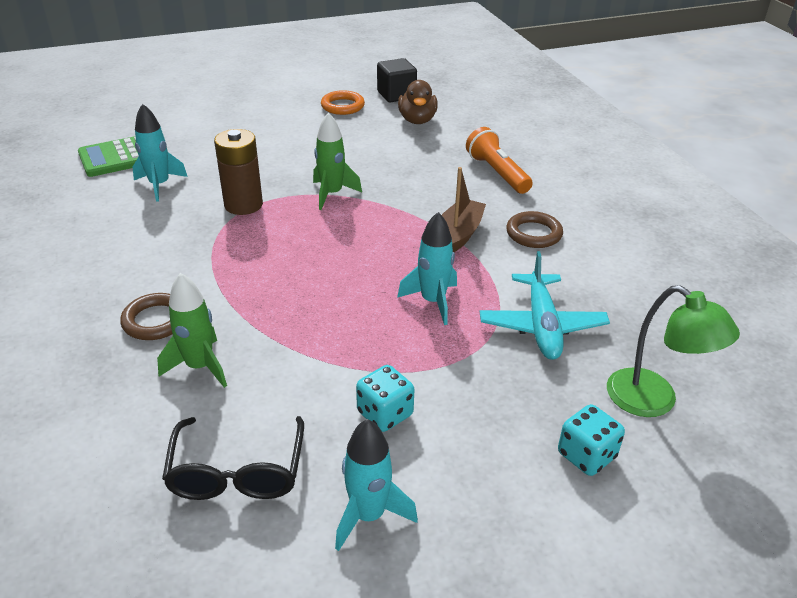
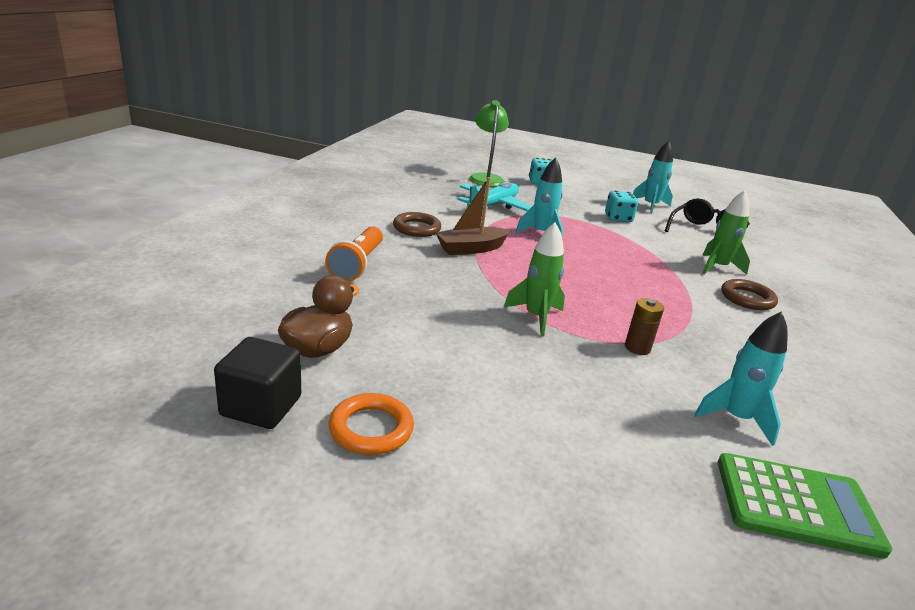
camera: 145 degrees left, 10 degrees down
brown battery [214,129,263,215] -> brown battery [625,298,664,355], size x0.57

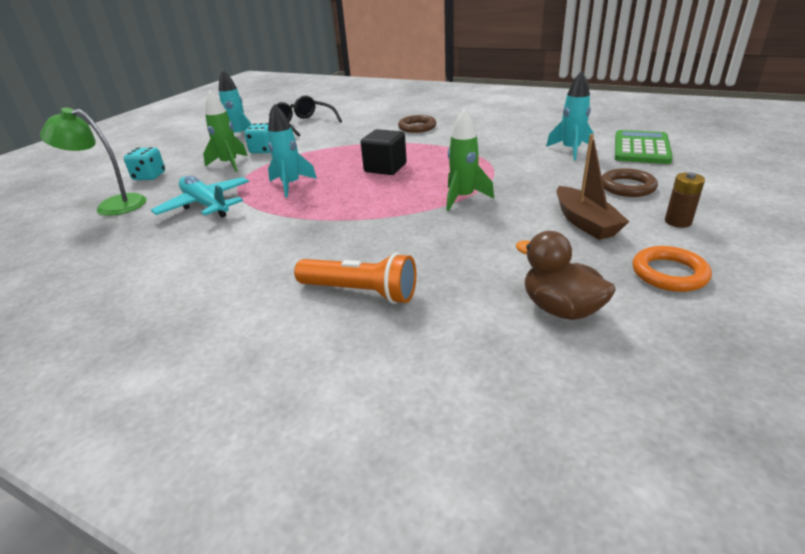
camera: 75 degrees left, 5 degrees up
black cube [214,337,301,429] -> black cube moved to [361,129,407,175]
brown ring [393,212,441,237] -> brown ring moved to [602,168,658,197]
brown boat [436,177,511,255] -> brown boat moved to [557,134,630,240]
brown battery [625,298,664,355] -> brown battery moved to [665,172,705,228]
green rocket [702,190,750,275] -> green rocket moved to [203,91,248,172]

